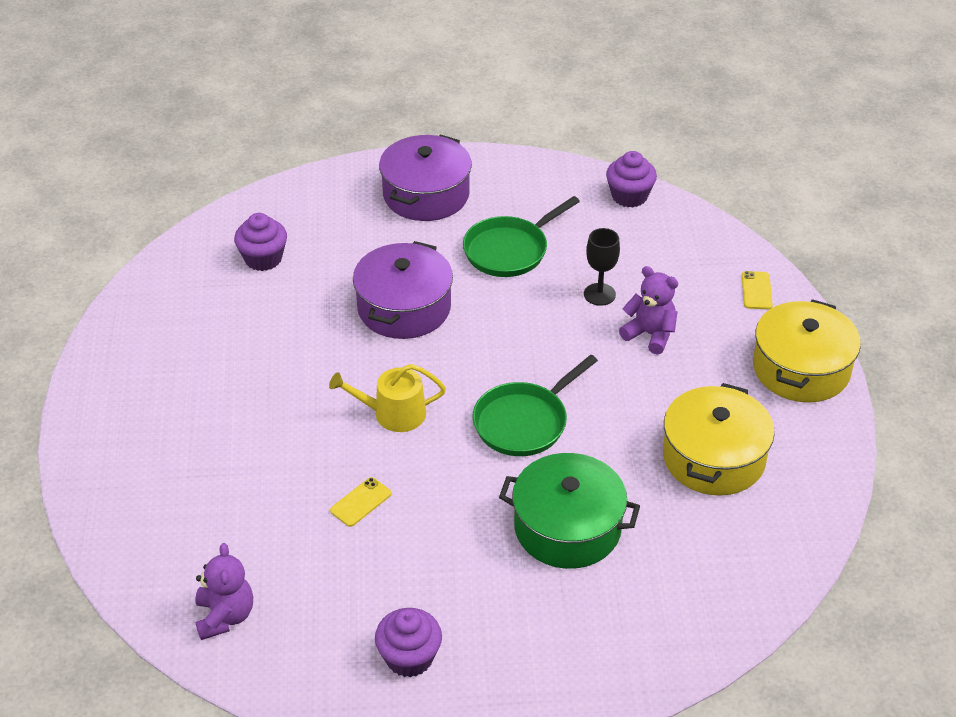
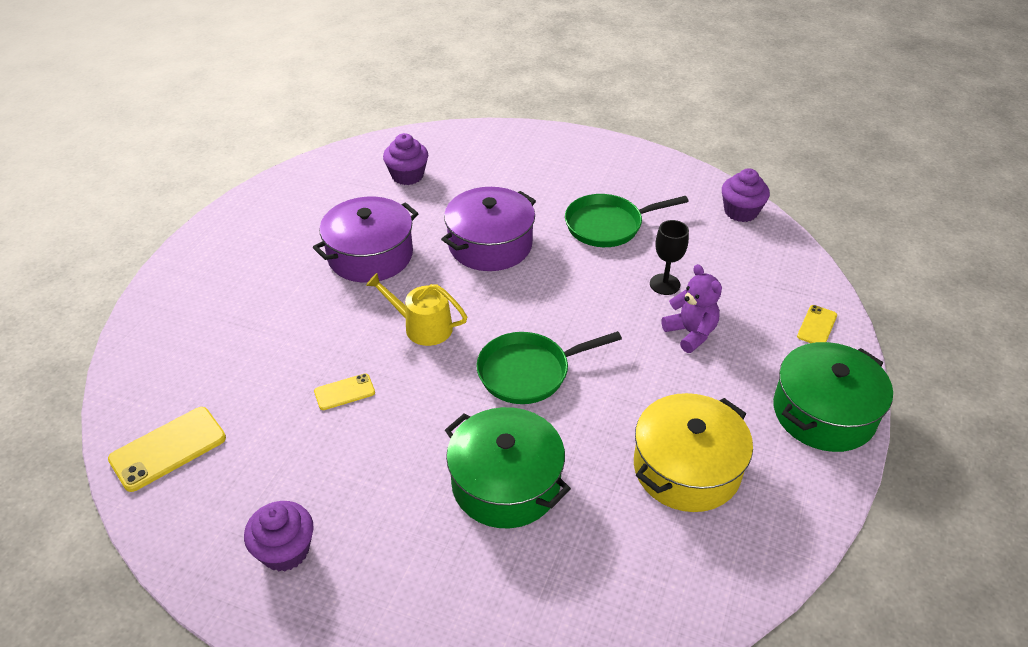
camera: 25 degrees right, 0 degrees up
purple teddy bear [195,543,253,640] -> yellow phone [108,407,226,492]
purple pot [379,135,472,221] -> purple pot moved to [313,197,419,283]
yellow pot [753,299,861,403] -> green pot [773,342,893,452]

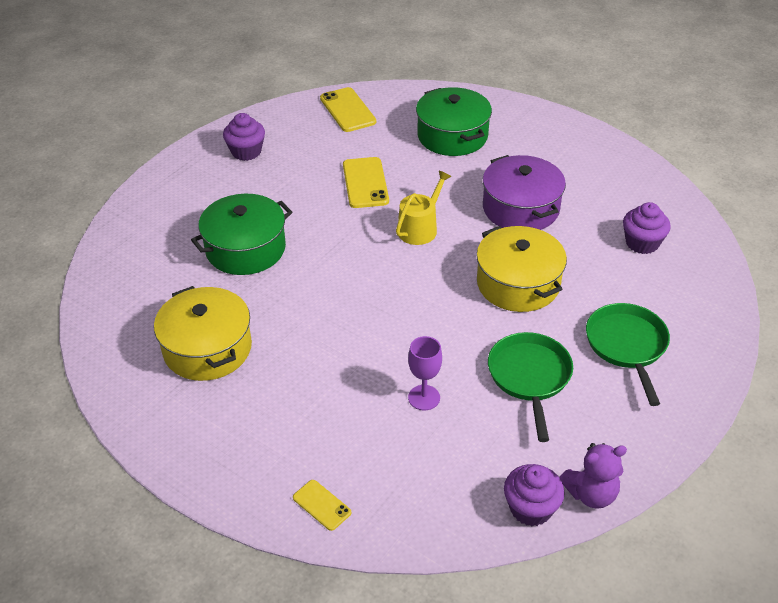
camera: 105 degrees right, 0 degrees up
yellow phone [314,373,375,410] -> yellow phone [343,157,389,208], size x1.75
purple pot [441,187,536,271] -> yellow pot [476,226,567,312]
green pan [476,331,622,404] -> green pan moved to [586,303,670,406]
black goblet [650,220,689,295] -> purple goblet [408,336,442,410]
purple teddy bear [661,264,722,353] -> purple teddy bear moved to [560,443,627,509]
green pot [773,342,893,452] -> green pot moved to [416,87,492,156]

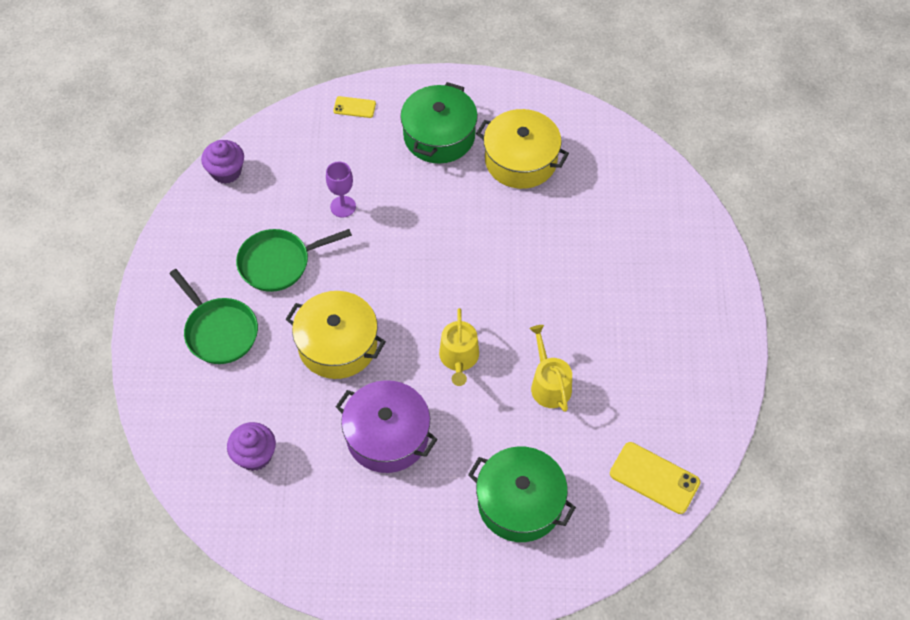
camera: 145 degrees right, 15 degrees up
green pot [191,194,292,275] -> green pot moved to [400,82,478,164]
purple cupcake [223,113,265,161] -> none
yellow phone [343,157,389,208] -> yellow watering can [530,325,572,412]
green pan [488,332,573,442] -> green pan turned 105 degrees clockwise [236,229,352,292]
purple teddy bear [560,443,627,509] -> none

